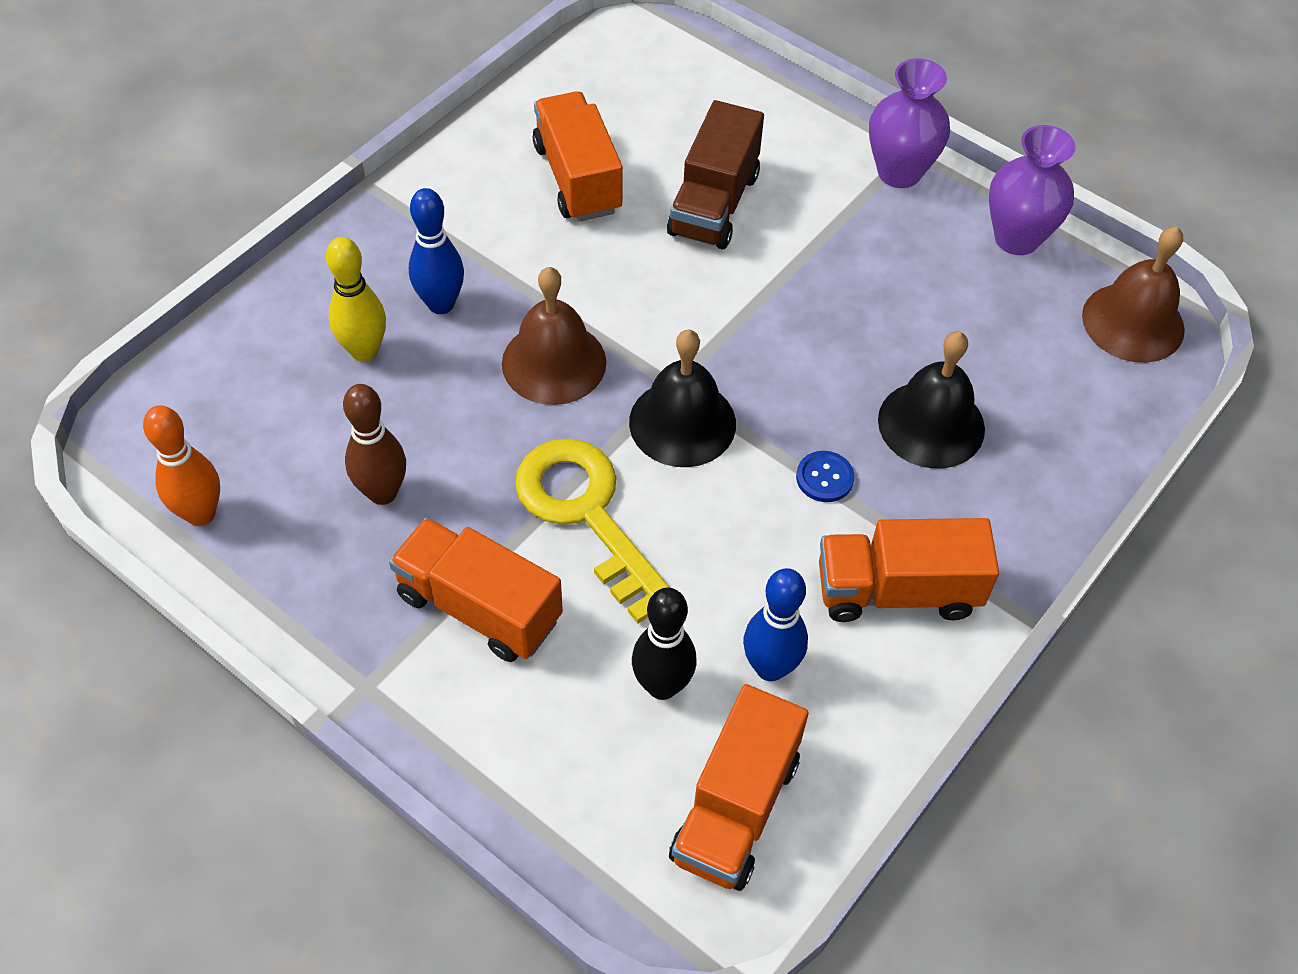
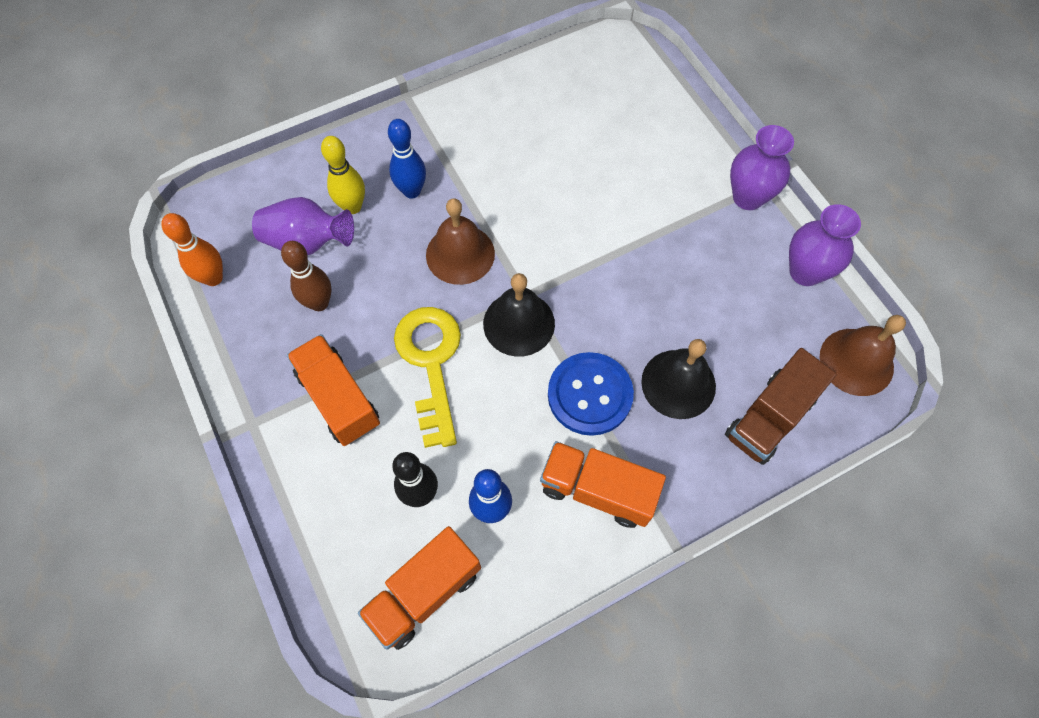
camera: 25 degrees right, 10 degrees up
orange truck [533,91,623,222] -> none
brown truck [667,100,764,250] -> brown truck moved to [725,348,837,465]
blue button [796,451,854,502] -> blue button [548,352,634,436], size x2.16
none -> purple vase [252,197,354,255]

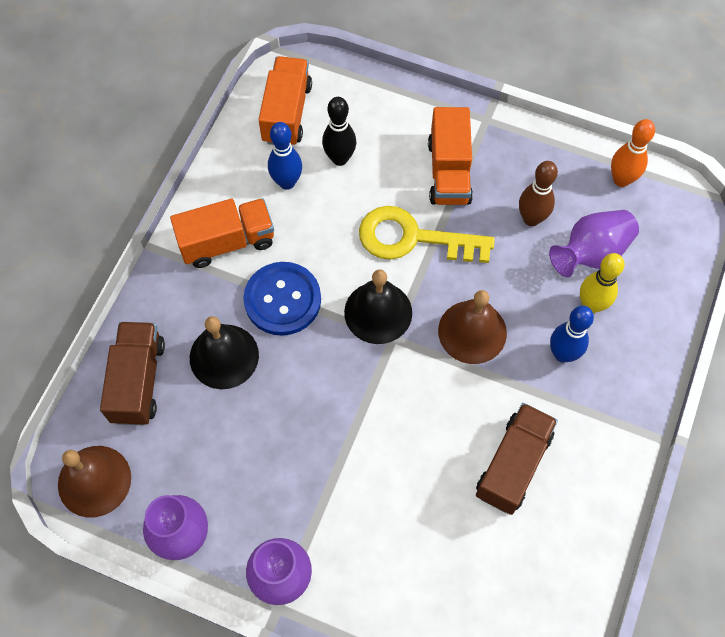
camera: 140 degrees right, 0 degrees up
orange truck [287,334,380,446] -> orange truck turned 75 degrees clockwise [428,107,473,205]
yellow key [394,307,461,448] -> yellow key turned 150 degrees clockwise [359,206,495,263]
none -> brown truck [476,403,558,515]

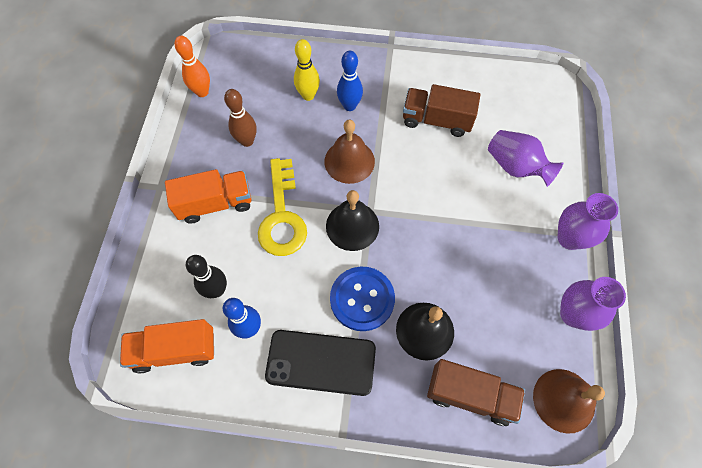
camera: 105 degrees left, 0 degrees up
brown truck [100,322,165,425] -> brown truck turned 150 degrees counterclockwise [427,359,525,426]
orange truck [170,199,274,268] -> black phone [265,330,376,396]
purple vase [549,210,639,277] -> purple vase moved to [488,130,563,187]

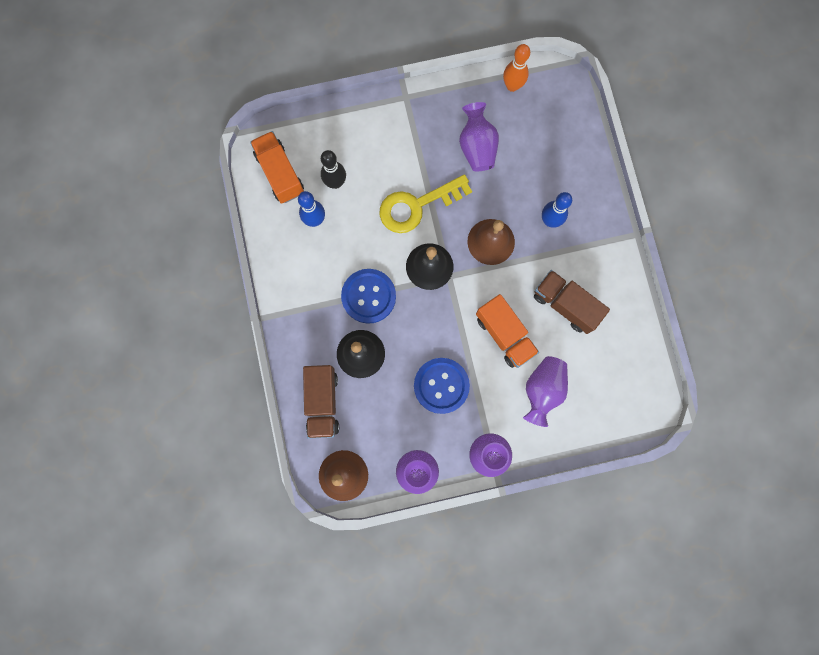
camera: 70 degrees right, 15 degrees up
orange truck [165,169,251,224] -> orange truck moved to [476,294,539,368]
brown bowling pin [224,89,257,147] -> purple vase [459,102,499,171]
black phone [265,330,376,396] -> none
yellow bowling pin [294,39,320,101] -> none
brown truck [403,84,480,137] -> brown truck turned 45 degrees counterclockwise [534,270,610,334]
none -> blue button [414,358,470,414]

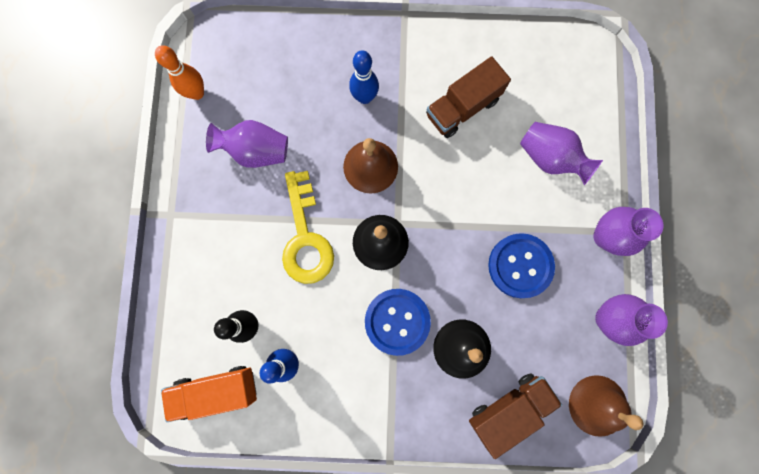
camera: 75 degrees left, 0 degrees up
brown truck [303,365,339,439] -> brown truck turned 45 degrees counterclockwise [469,374,562,459]
orange truck [476,294,539,368] -> none

